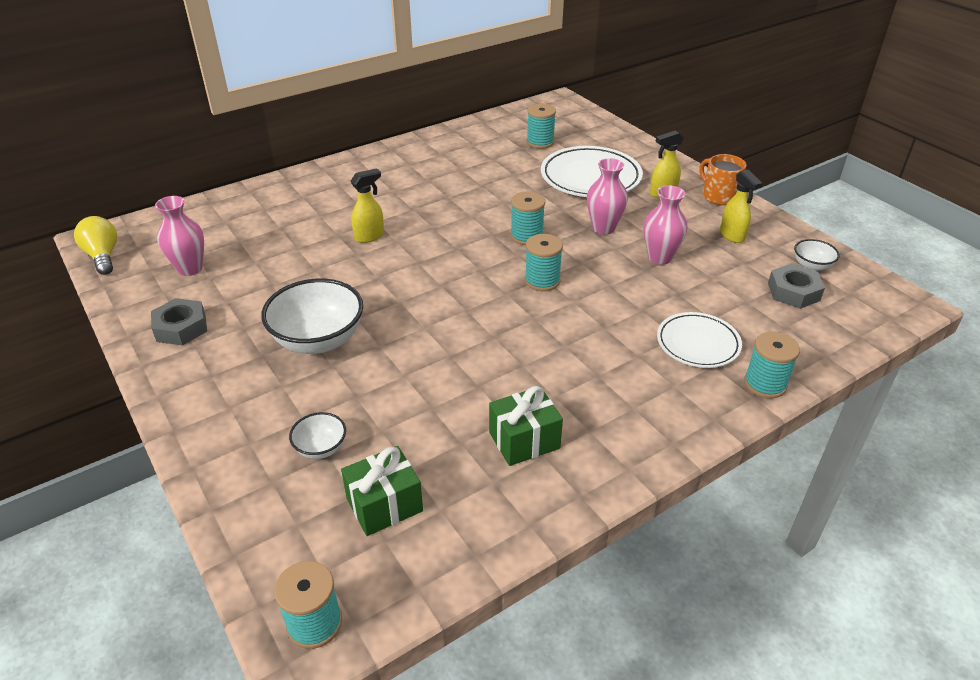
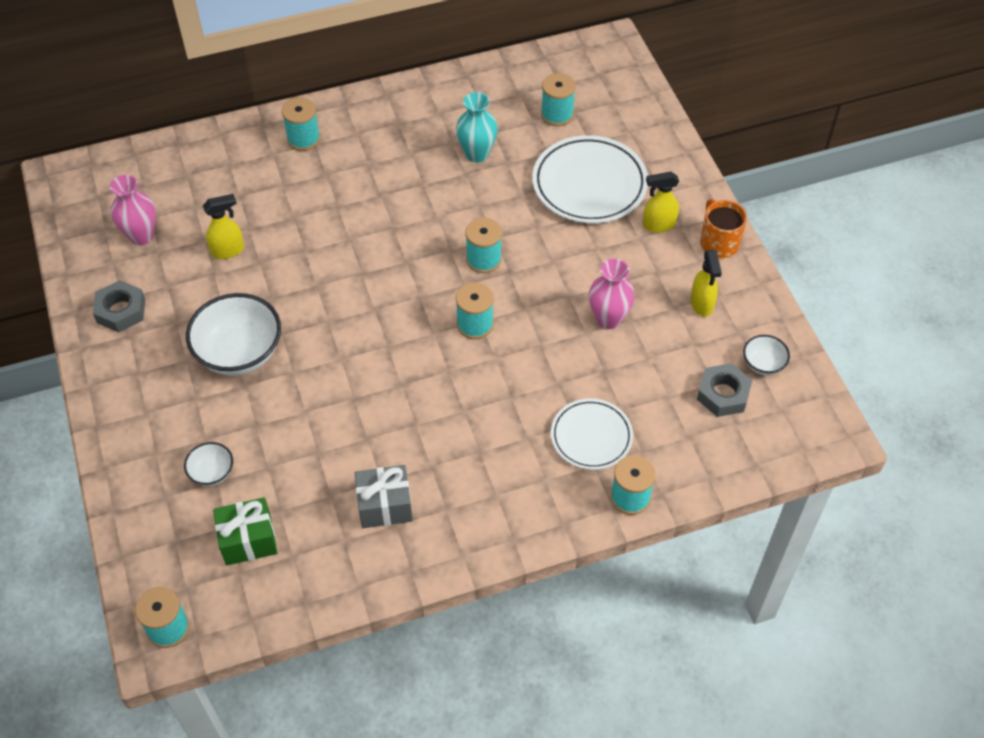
camera: 15 degrees right, 15 degrees up
yellow light bulb [74,216,117,275] -> none
yellow spray bottle [350,168,384,243] -> yellow spray bottle moved to [203,194,244,259]
green gift [489,386,563,466] -> grey gift [355,465,413,528]
pink vase [587,158,628,235] -> none
none -> turquoise spool [282,98,320,151]
none -> turquoise vase [456,92,498,163]

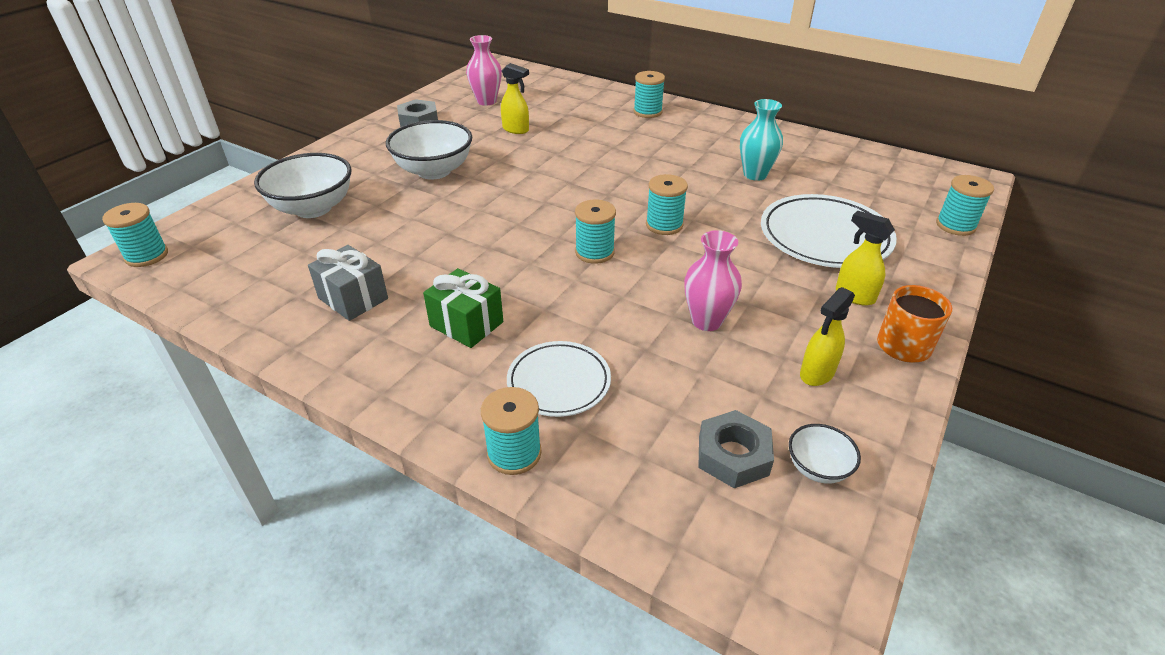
camera: 50 degrees right, 15 degrees down
white bowl [184,442,233,486] -> white bowl [254,153,352,218], size x2.03
green gift [213,498,277,565] -> green gift moved to [423,268,503,348]
turquoise spool [541,73,576,126] -> turquoise spool moved to [936,175,994,236]

